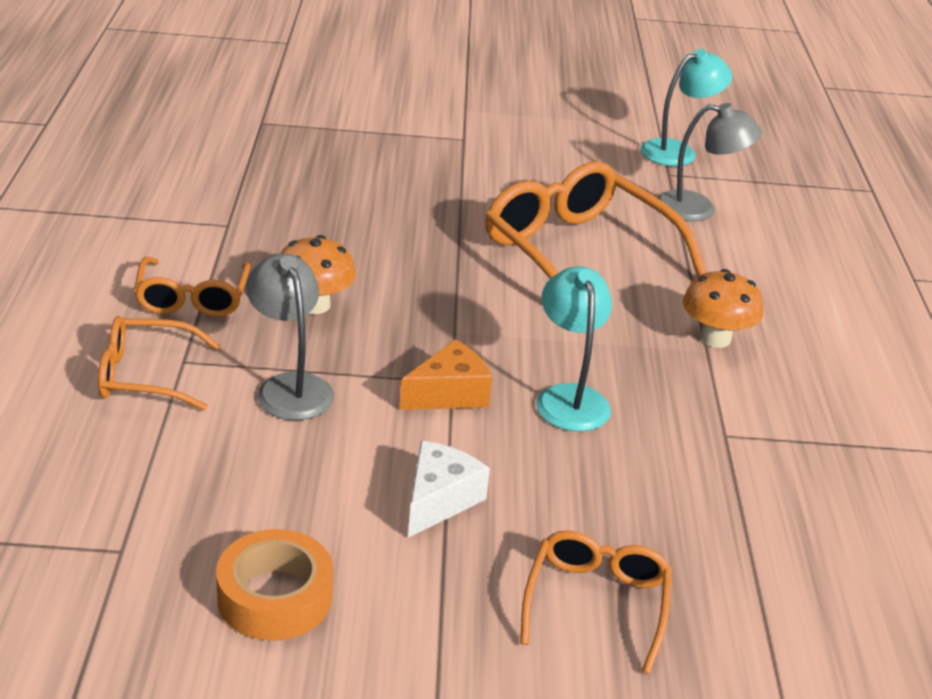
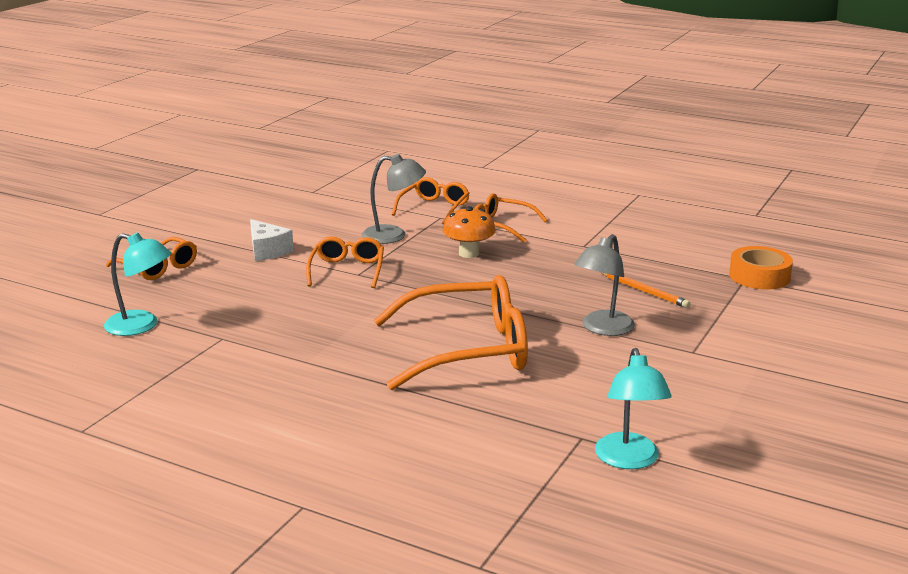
camera: 120 degrees right, 10 degrees down
orange tape [216,529,333,641] -> orange tape moved to [729,246,793,290]
orange cheese [400,339,492,410] -> orange glasses [306,236,384,288]
turquoise lamp [536,266,612,432] -> turquoise lamp moved to [104,233,171,336]
grey lamp [657,103,762,221] -> grey lamp moved to [574,234,635,336]
orange mushroom [683,269,763,348] -> none
none -> orange pencil [600,272,691,308]

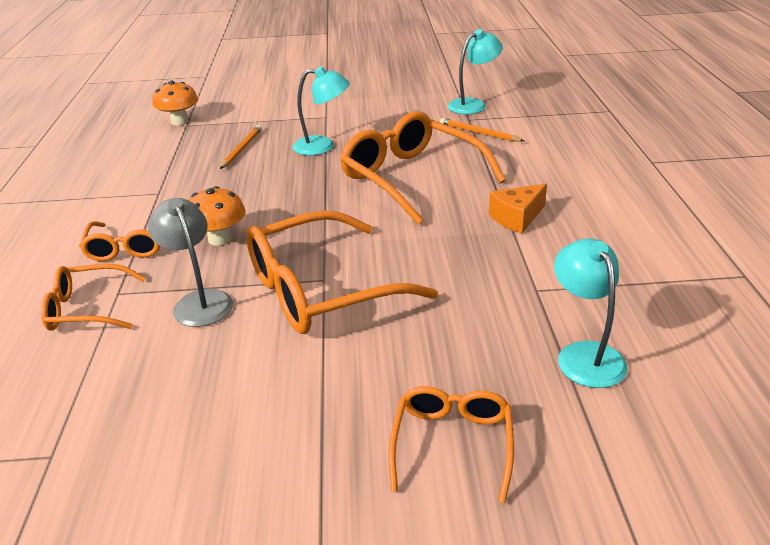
camera: 120 degrees left, 10 degrees up
white cheese [250,219,294,261] -> none
orange glasses [306,236,384,288] -> orange glasses [246,210,438,334], size x1.82
grey lamp [574,234,635,336] -> turquoise lamp [292,66,350,156]
orange tape [729,246,793,290] -> orange mushroom [153,81,198,125]
none -> orange pencil [440,118,524,142]
none -> orange cheese [489,184,547,233]

